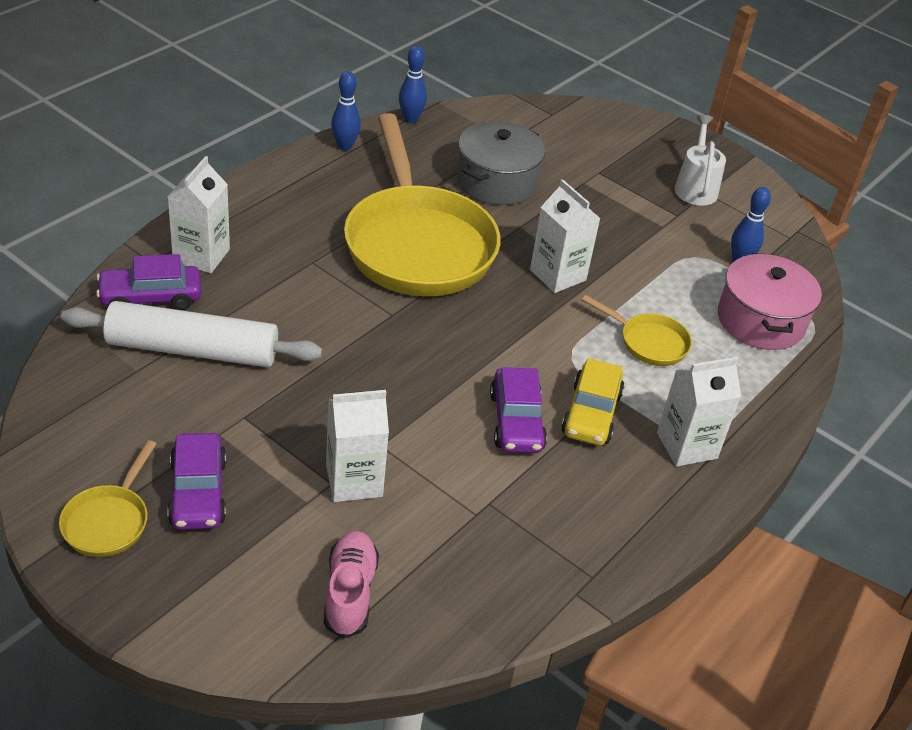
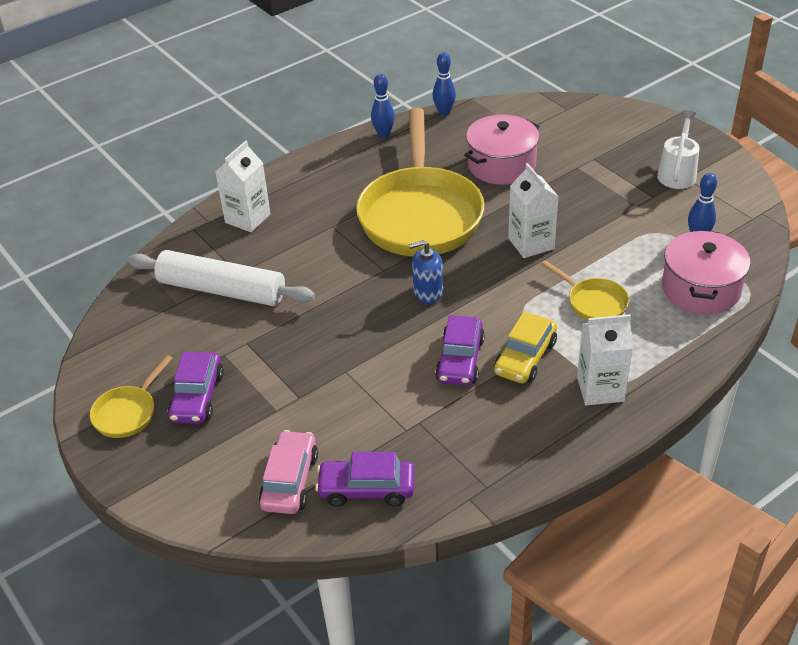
camera: 20 degrees right, 0 degrees up
purple car [96,254,201,310] -> purple car moved to [315,452,414,507]
pink shoe [324,531,379,639] -> pink car [259,430,318,514]
white carton [326,390,389,502] -> none
grey pot [457,121,545,205] -> pink pot [464,115,540,185]
none -> blue soap dispenser [409,240,443,304]

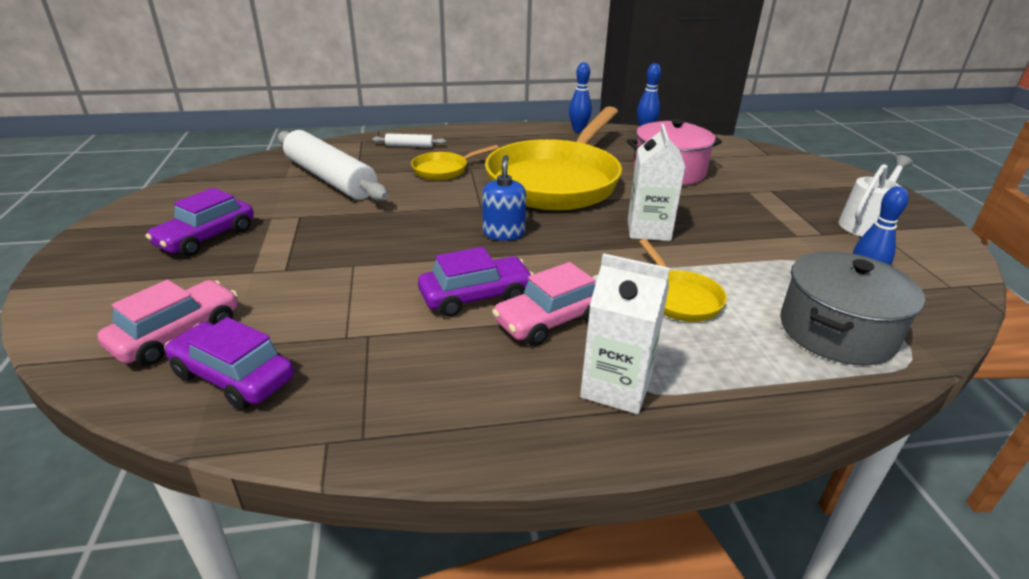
camera: 25 degrees right, 10 degrees down
yellow pan [90,355,173,438] -> yellow pan moved to [411,145,499,180]
white carton [215,141,271,232] -> white rolling pin [372,133,446,147]
blue soap dispenser [409,240,443,304] -> blue soap dispenser turned 75 degrees clockwise [482,155,526,241]
purple car [435,315,485,386] -> purple car turned 150 degrees counterclockwise [418,247,533,317]
yellow car [494,311,557,384] -> pink car [492,262,596,346]
pink pot [662,230,751,315] -> grey pot [780,251,925,365]

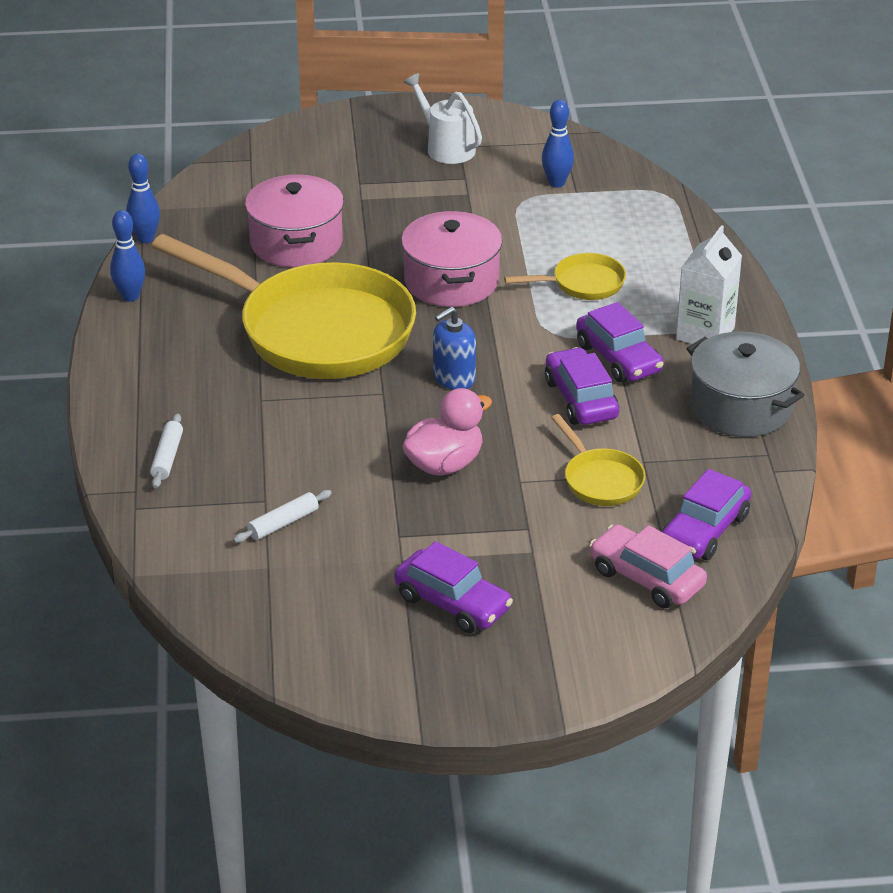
camera: 85 degrees left, 5 degrees up
white rolling pin [278,130,388,201] -> white rolling pin [233,490,332,543], size x0.41
yellow pan [411,145,499,180] -> yellow pan moved to [552,414,645,506]
blue soap dispenser [482,155,526,241] -> blue soap dispenser turned 45 degrees counterclockwise [433,307,476,390]
pink car [492,262,596,346] -> purple car [576,302,664,383]
white carton [628,124,685,241] -> pink pot [401,211,502,307]
grey pot [780,251,925,365] -> grey pot moved to [687,331,805,437]
none -> pink duck [402,388,492,476]

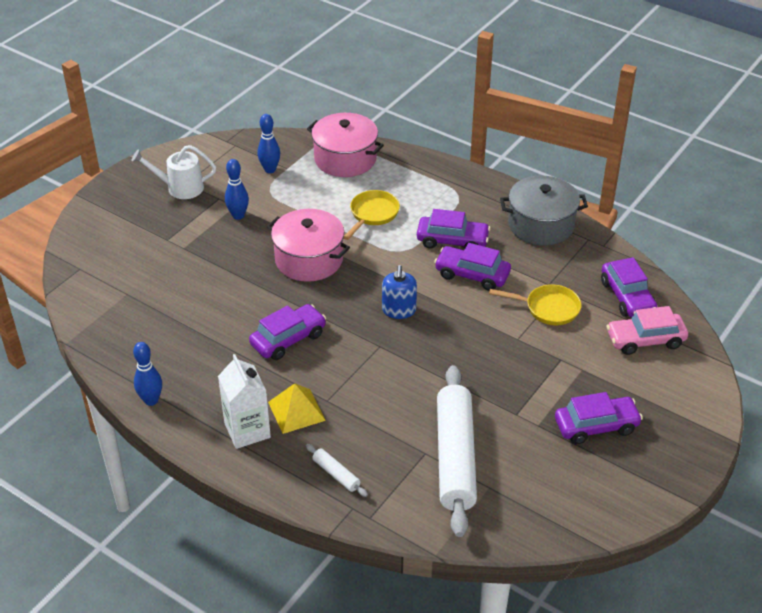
camera: 50 degrees left, 5 degrees up
blue bowling pin [126,153,160,243] -> blue bowling pin moved to [225,159,249,220]
yellow pan [152,234,416,379] -> purple car [249,304,326,360]
white rolling pin [233,490,332,543] -> white rolling pin [437,365,477,537], size x2.43
pink pot [245,174,344,267] -> pink pot moved to [307,113,384,177]
pink duck [402,388,492,476] -> none
white carton [676,225,742,344] -> white carton moved to [218,354,271,449]
none -> yellow pyramid [268,383,326,434]

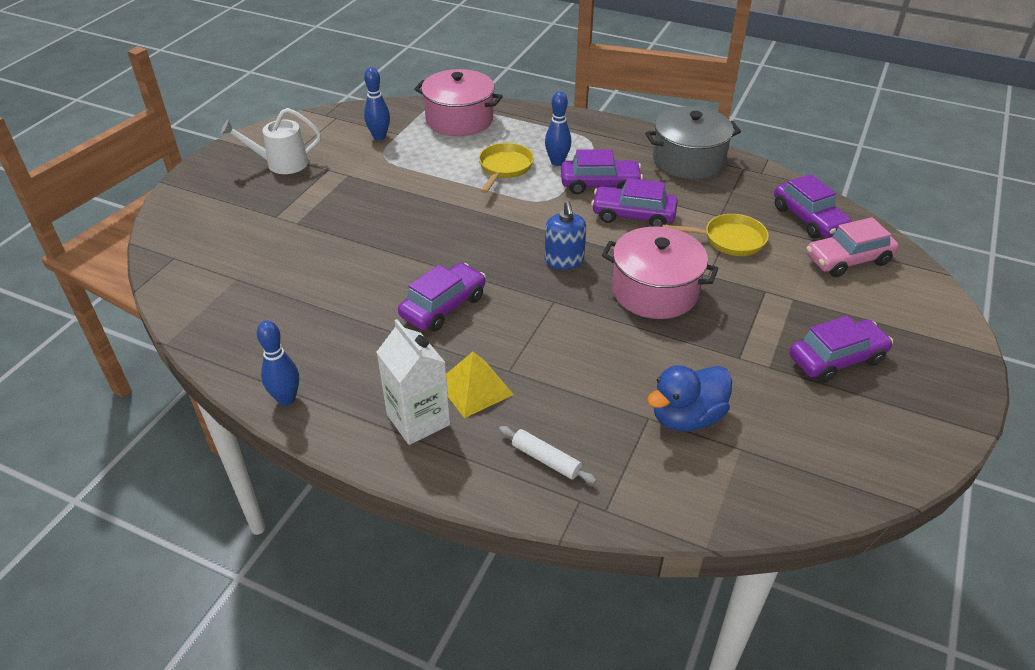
camera: 10 degrees left, 0 degrees up
blue bowling pin [225,159,249,220] -> blue bowling pin moved to [545,91,571,166]
pink pot [267,209,350,282] -> pink pot moved to [602,226,718,319]
white rolling pin [437,365,477,537] -> blue duck [647,365,732,432]

